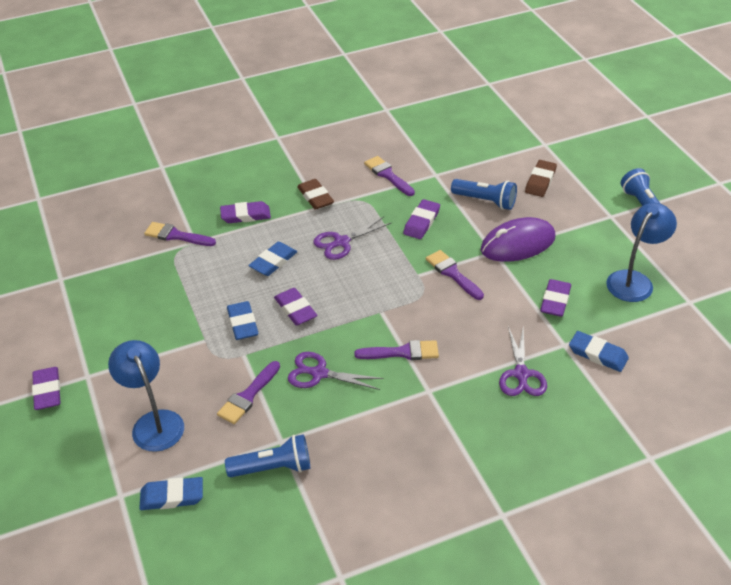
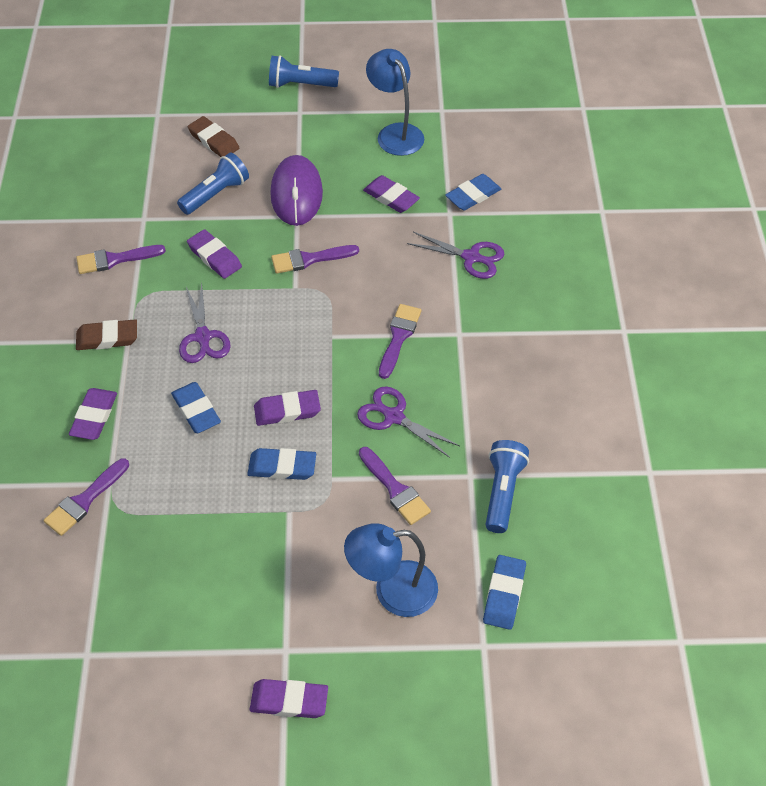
camera: 70 degrees left, 10 degrees up
purple scissors [288,352,384,390] -> purple scissors turned 90 degrees clockwise [357,386,460,458]

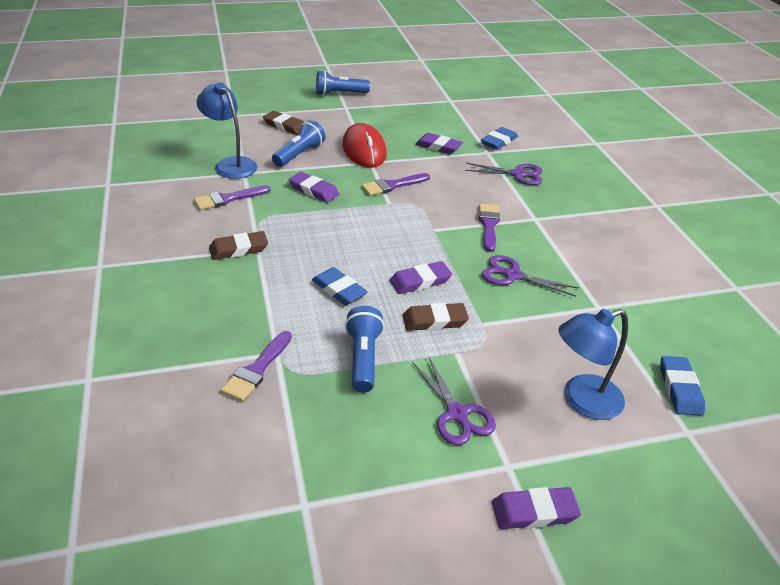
camera: 15 degrees left, 15 degrees down
purple eraser [69,388,117,440] -> none
purple scissors [179,283,231,363] -> purple scissors moved to [412,356,496,445]
blue eraser [247,448,316,480] -> brown eraser [403,303,469,331]
purple mouse [270,155,323,226] -> red mouse [342,123,387,168]
purple brush [359,447,431,525] -> none
blue lamp [366,49,424,156] -> blue lamp moved to [197,82,257,179]
blue flashlight [485,440,529,533] -> blue flashlight moved to [345,306,384,393]

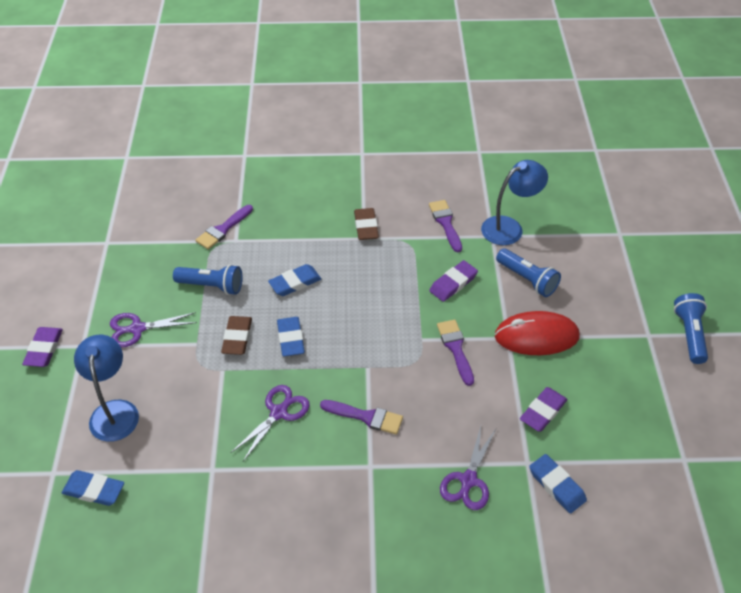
camera: 105 degrees right, 10 degrees up
purple brush [221,331,292,401] -> purple brush turned 90 degrees counterclockwise [196,205,253,249]
brown eraser [263,111,304,135] -> none
purple eraser [390,261,452,294] -> blue eraser [277,317,305,357]

